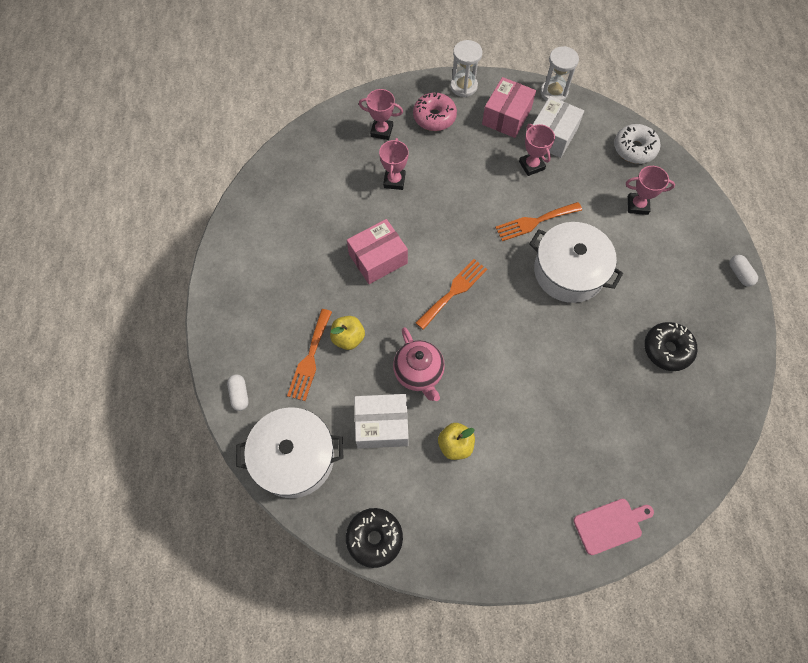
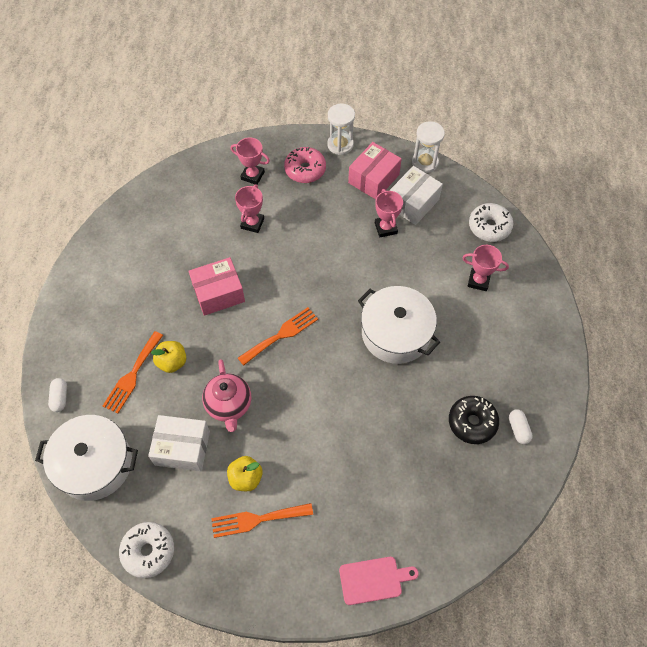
camera: 10 degrees right, 5 degrees down
black donut [346,508,403,568] -> white donut [119,522,174,578]
orange fork [495,202,582,241] -> orange fork moved to [211,503,313,538]
white capsule [729,255,758,287] -> white capsule moved to [509,409,532,444]

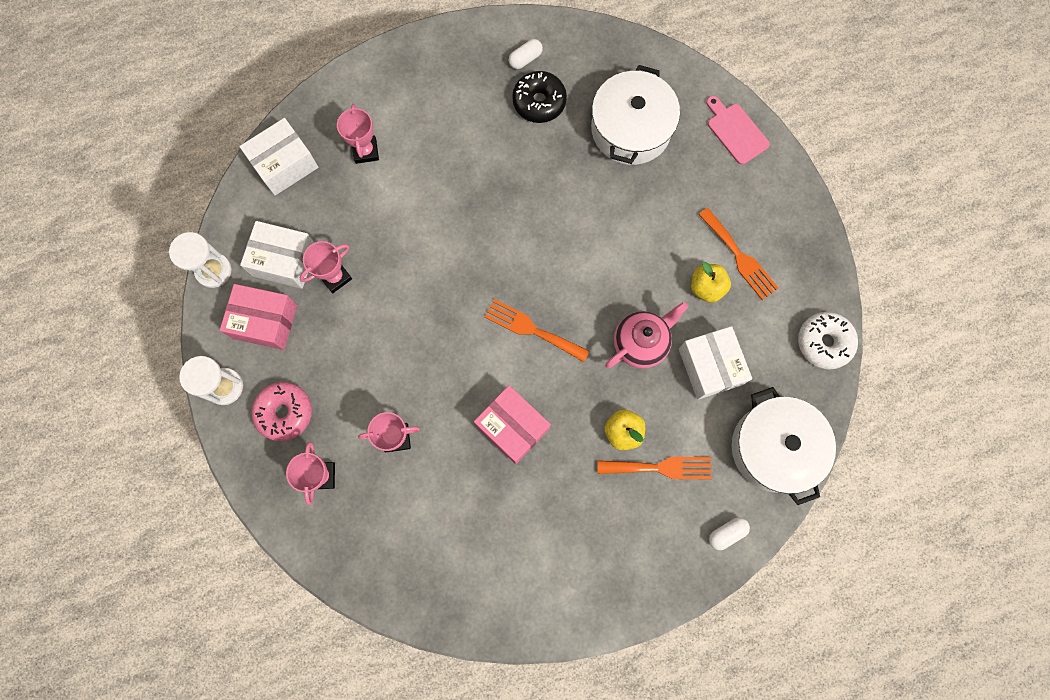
camera: 115 degrees left, 15 degrees up
white pot [358,286,440,364] -> white pot moved to [591,65,680,165]
white donut [469,203,513,242] -> white box [239,118,318,196]

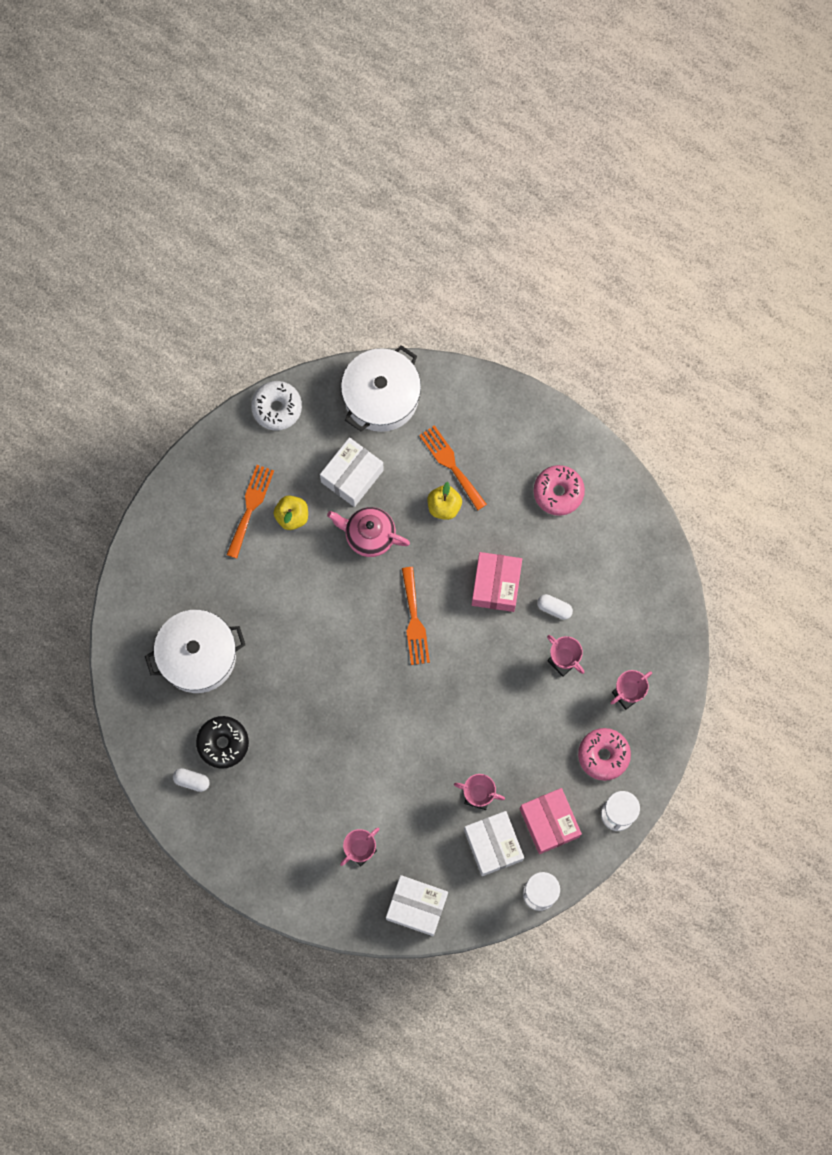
camera: 125 degrees left, 0 degrees up
pink cutting board [706,96,770,165] -> none
white capsule [709,517,750,550] -> white capsule moved to [537,594,573,620]
none -> pink donut [533,465,585,516]

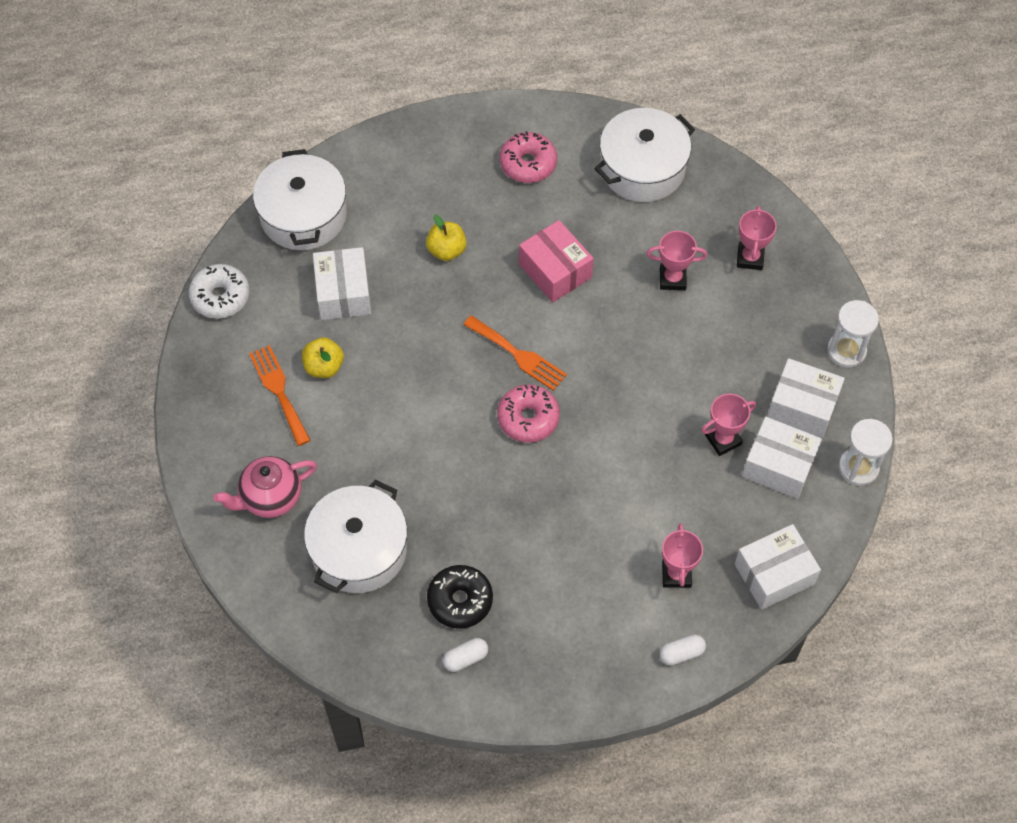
camera: 45 degrees left, 15 degrees down
pink teapot [327,507,410,557] -> pink teapot moved to [213,456,317,518]
orange fork [419,425,487,511] -> none
pink box [520,788,582,854] -> white box [767,358,845,438]
white capsule [537,594,573,620] -> white capsule moved to [660,635,706,666]
pink donut [578,728,631,781] -> pink donut moved to [497,384,560,443]
none -> white pot [594,108,695,202]

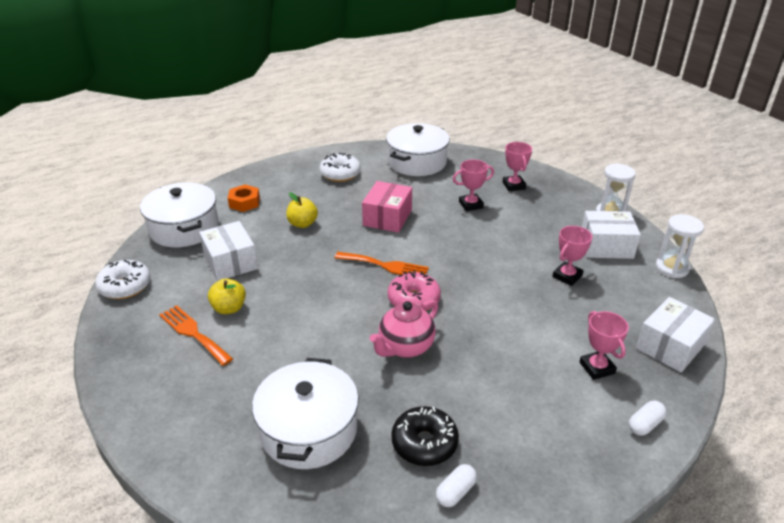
camera: 20 degrees left, 25 degrees down
pink teapot [213,456,317,518] -> pink teapot moved to [370,300,438,358]
pink donut [500,131,557,183] -> white donut [320,153,361,182]
pink box [519,220,594,302] -> pink box turned 75 degrees clockwise [362,181,412,233]
white box [742,417,822,499] -> none
none -> orange nut [228,185,260,212]

